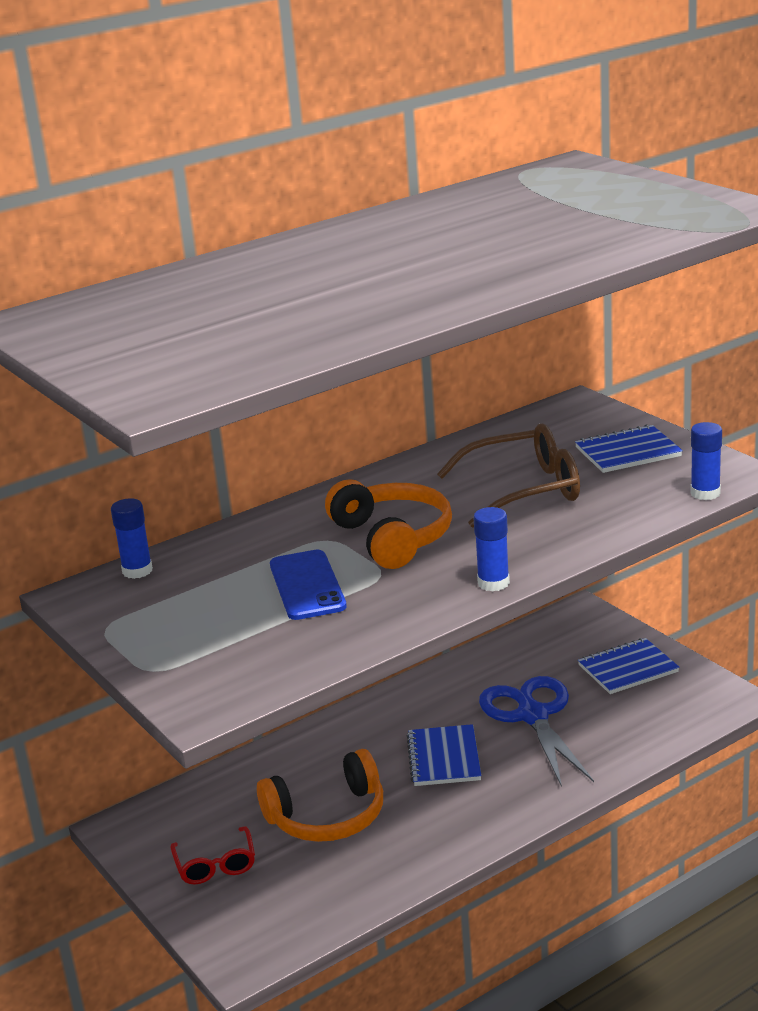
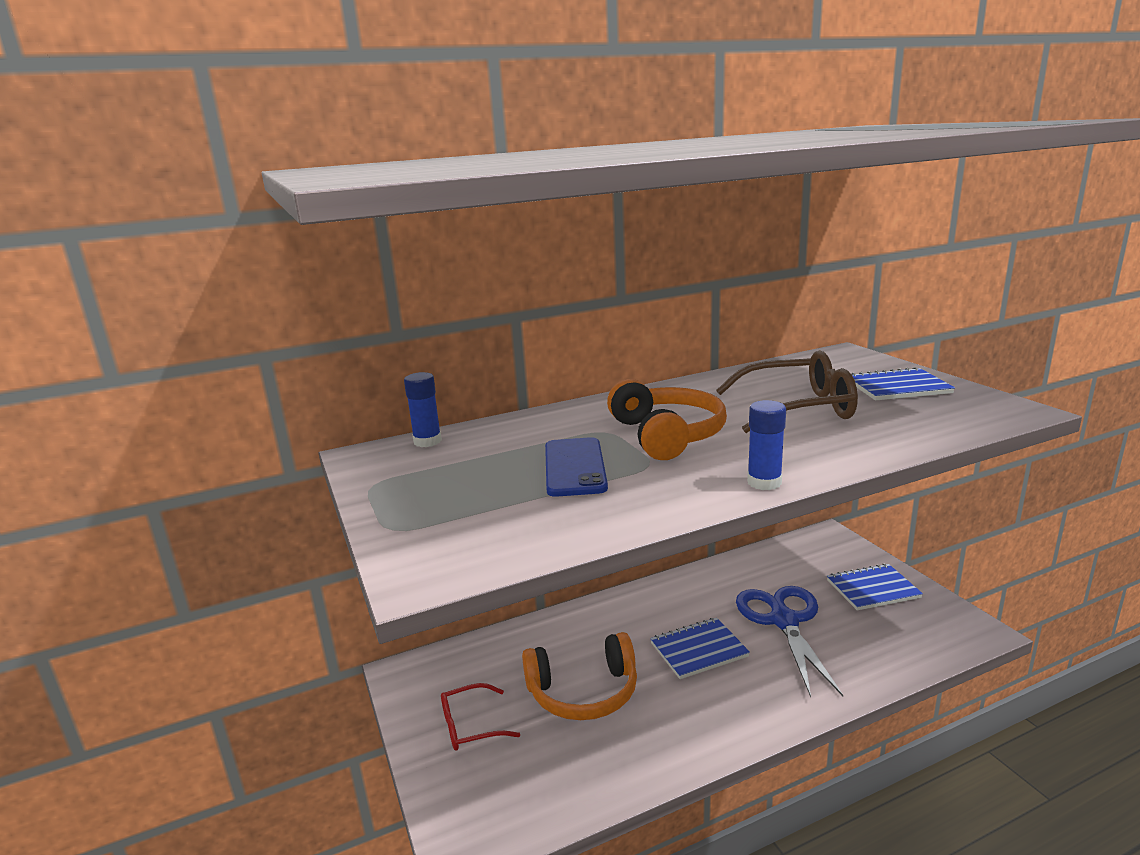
camera: 10 degrees right, 5 degrees down
red glasses [171,826,255,885] -> red glasses turned 75 degrees clockwise [441,683,520,751]
blue notebook [406,724,481,786] -> blue notebook turned 60 degrees clockwise [650,618,750,679]
blue glue stick [690,422,722,500] -> none

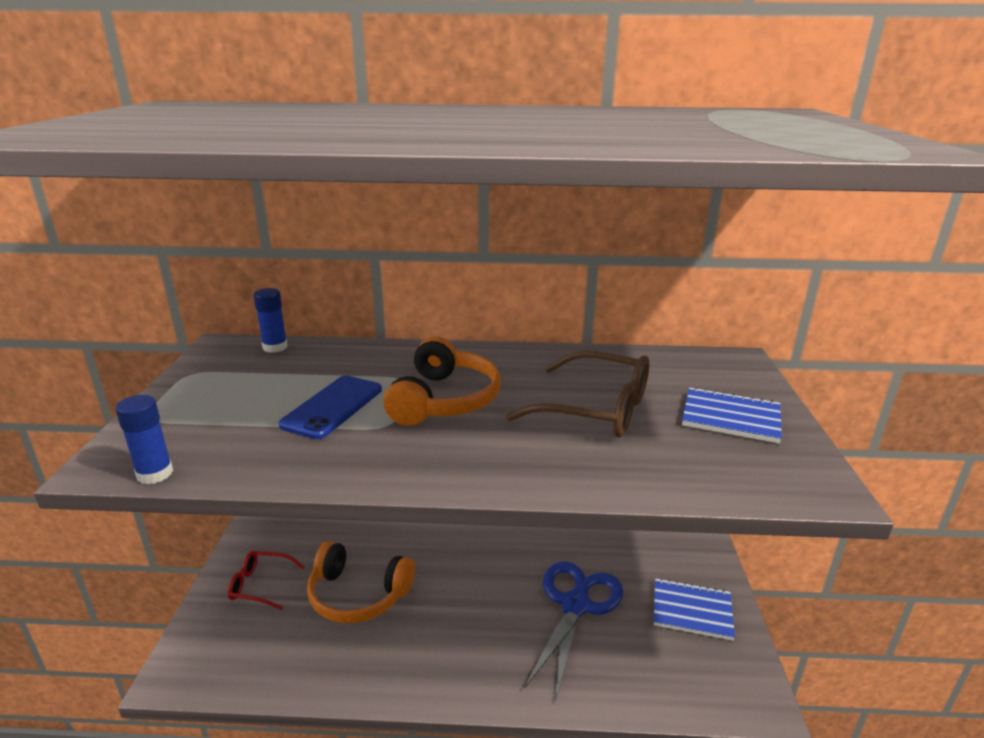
camera: 25 degrees right, 5 degrees up
blue notebook [650,618,750,679] -> none
blue glue stick [747,400,786,490] -> blue glue stick moved to [115,395,173,484]

